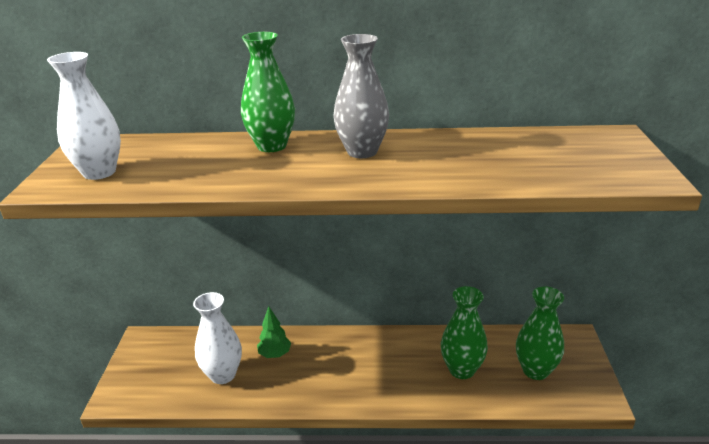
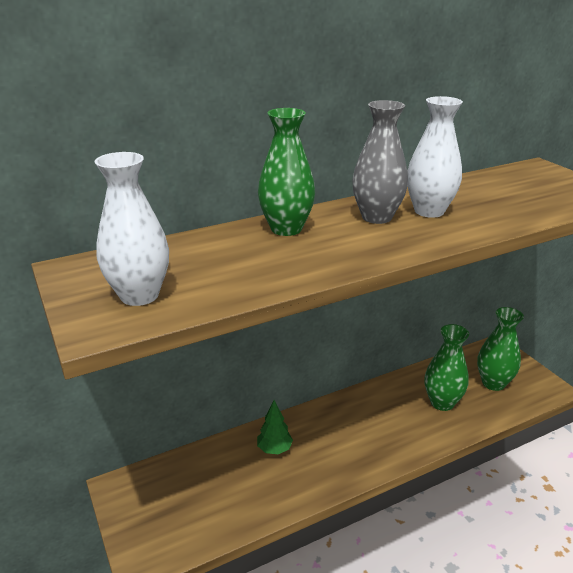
camera: 30 degrees left, 0 degrees up
white vase [193,292,242,384] -> white vase moved to [407,96,463,218]

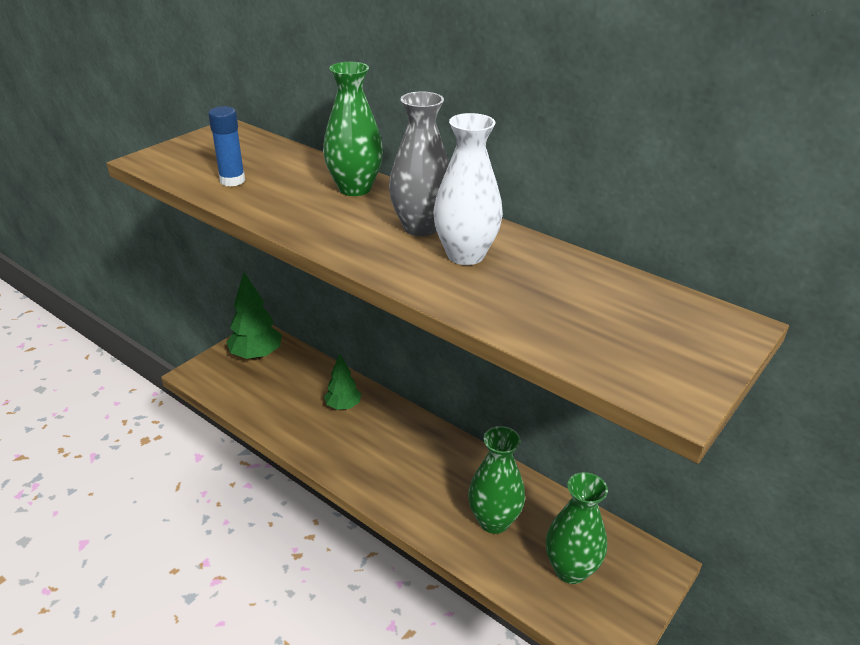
camera: 65 degrees right, 5 degrees up
white vase [95,152,169,306] -> none
none -> blue glue stick [208,106,245,186]
none -> green tree [227,272,282,360]

